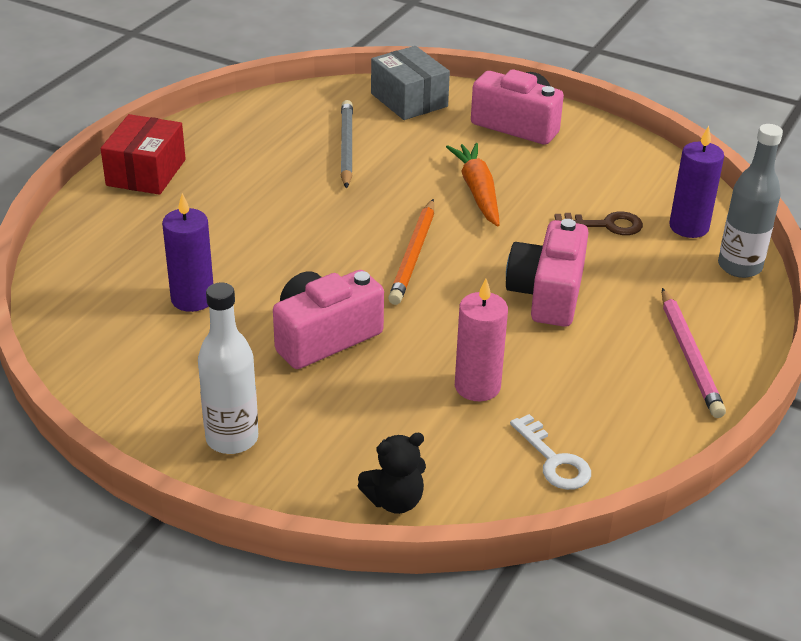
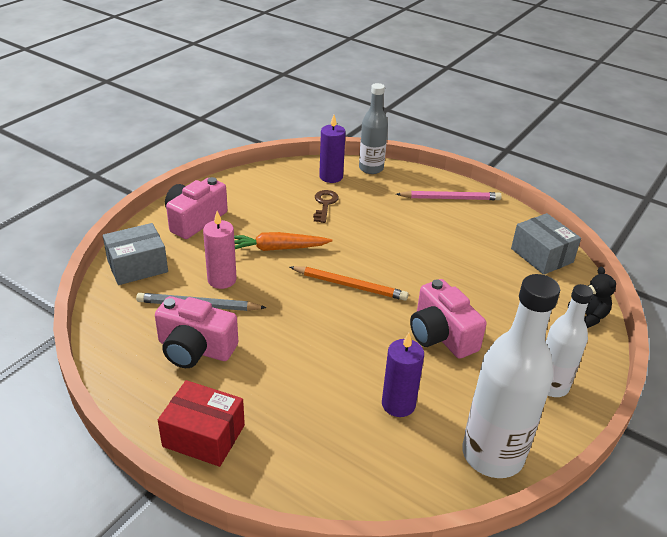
camera: 85 degrees left, 0 degrees up
pink candle [455,279,508,401] -> pink candle moved to [203,211,237,289]
pink camera [506,219,589,327] -> pink camera moved to [155,296,238,368]
white key [510,414,591,490] -> grey box [511,213,581,275]
none -> white bottle [462,274,560,478]

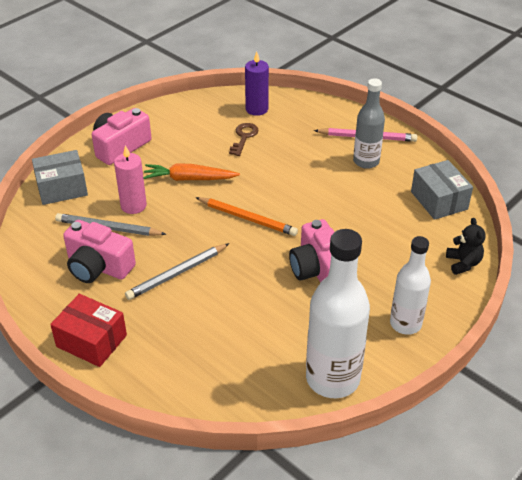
camera: 10 degrees right, 5 degrees up
grey bottle [359,83,388,174] -> grey bottle moved to [353,78,385,169]
purple candle [382,333,424,417] -> none
none -> grey pencil [125,243,229,300]

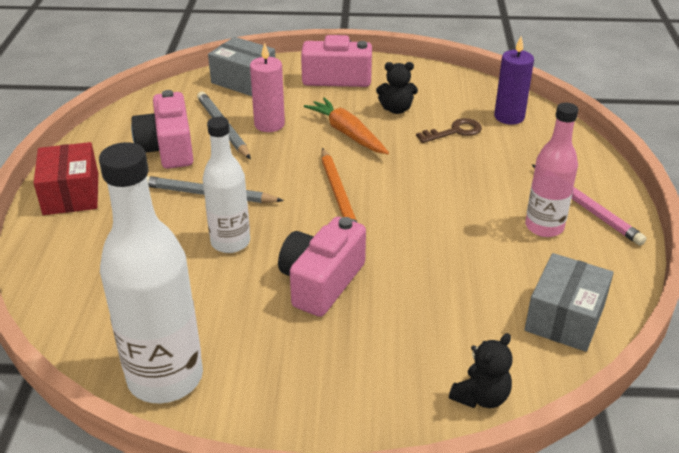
camera: 50 degrees right, 5 degrees down
grey bottle [353,78,385,169] -> pink bottle [525,103,579,237]
white bottle [390,236,431,335] -> white bottle moved to [203,117,250,253]
none -> black teddy bear [376,62,418,114]

